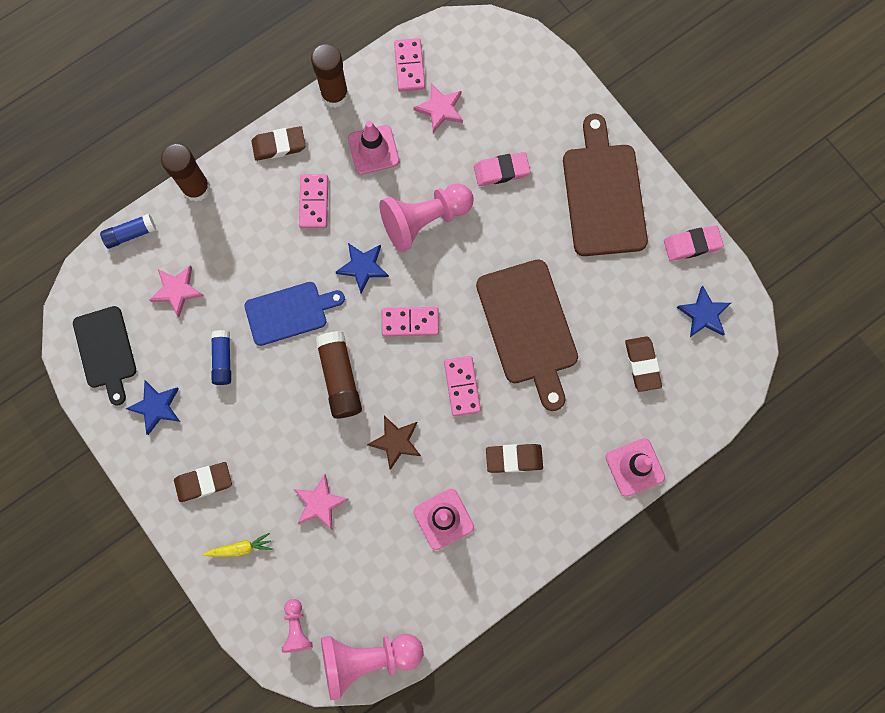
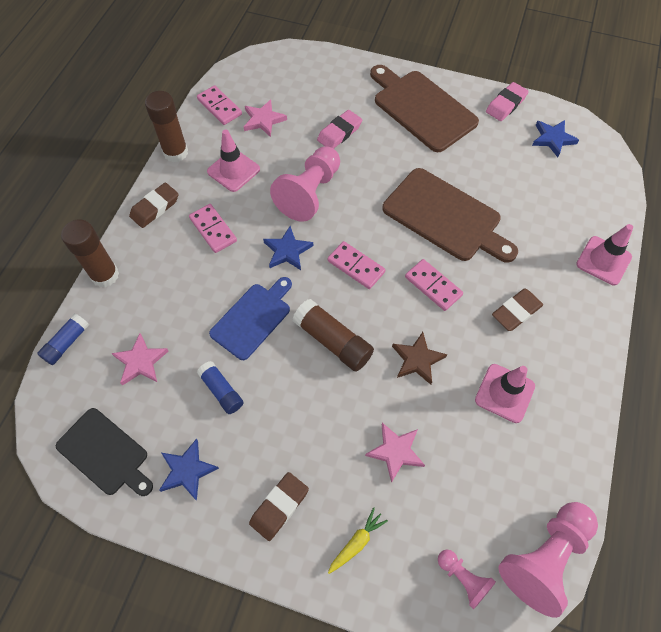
camera: 35 degrees left, 15 degrees down
pink domino [382,307,439,336] -> pink domino turned 75 degrees clockwise [328,241,385,289]
brown eraser [625,336,662,392] -> none

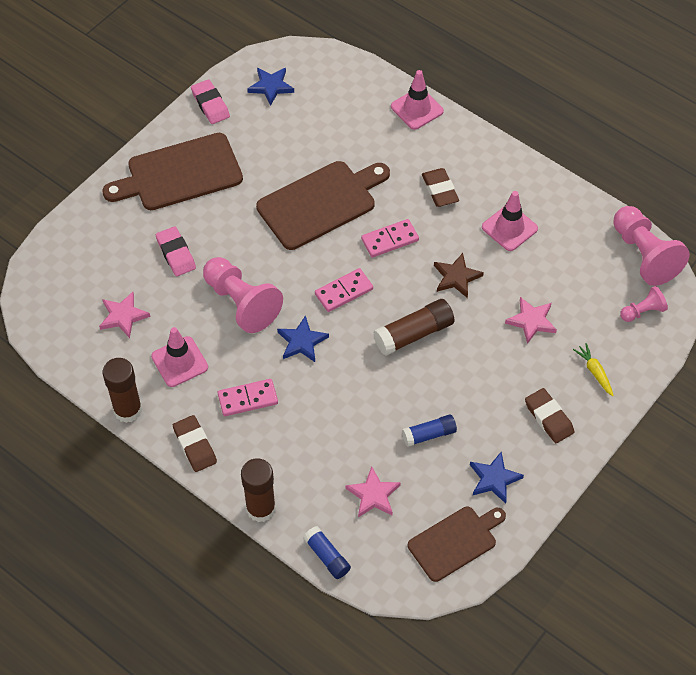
camera: 70 degrees left, 5 degrees down
black cutting board [56,408,153,496] -> brown cutting board [408,506,506,582]
pink domino [197,85,242,125] -> none
blue cutting board [209,277,292,360] -> none

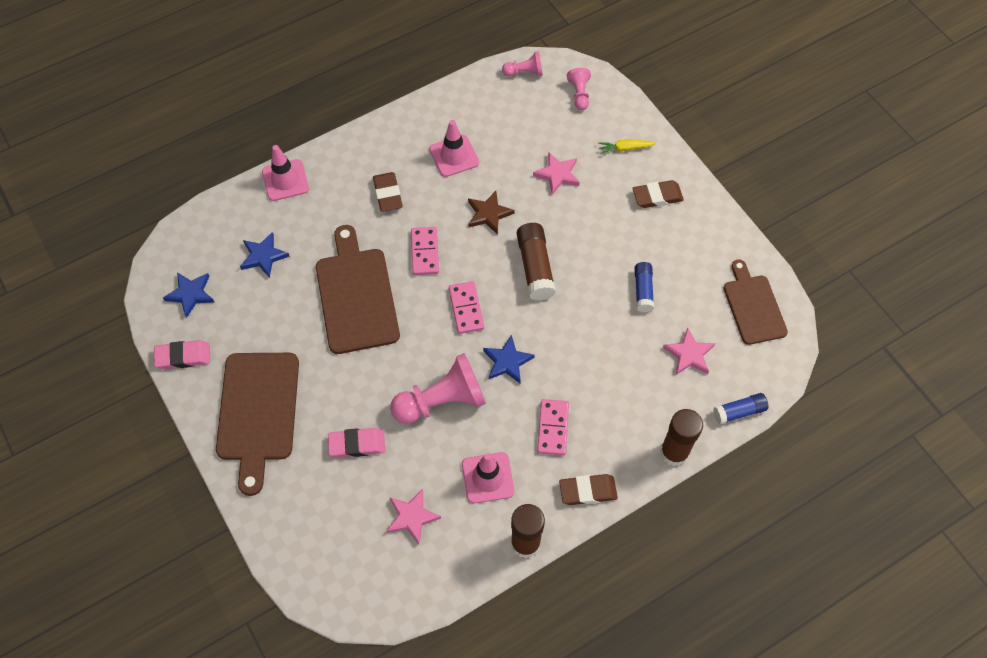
camera: 70 degrees left, 5 degrees up
brown eraser [422,168,459,207] -> brown eraser turned 75 degrees clockwise [373,172,403,212]
blue star [470,452,524,504] -> blue star moved to [240,232,290,278]
pink pawn [613,206,690,286] -> pink pawn [502,51,543,76], size x0.51

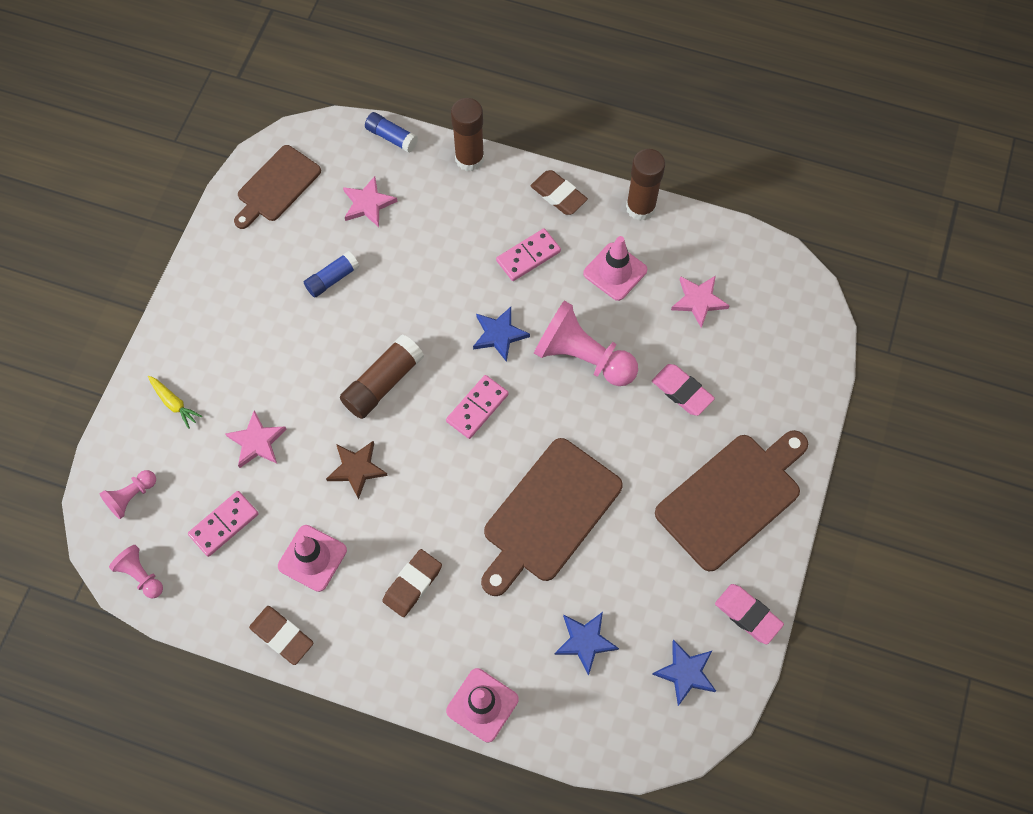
camera: 130 degrees left, 5 degrees up
pink domino [411,227,439,275] -> pink domino moved to [188,491,259,557]
brown eraser [632,180,684,208] -> brown eraser moved to [249,606,314,665]

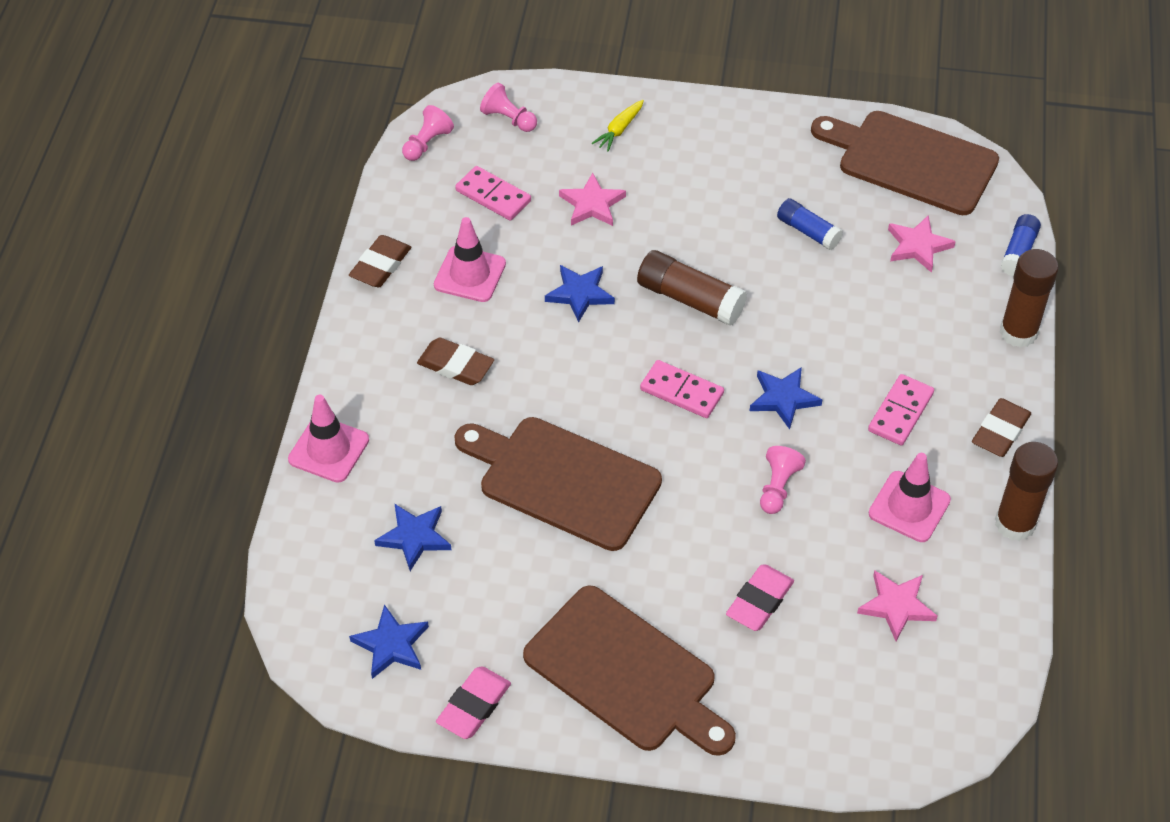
camera: 80 degrees right, 15 degrees down
brown cutting board [234,145,321,229] -> brown cutting board [811,111,999,215], size x1.53
brown star [326,441,388,500] -> blue star [545,265,615,323]
pink domino [496,228,561,281] -> pink domino turned 75 degrees clockwise [868,374,934,446]
pink pawn [534,300,638,386] -> pink pawn [760,446,806,514], size x0.51

